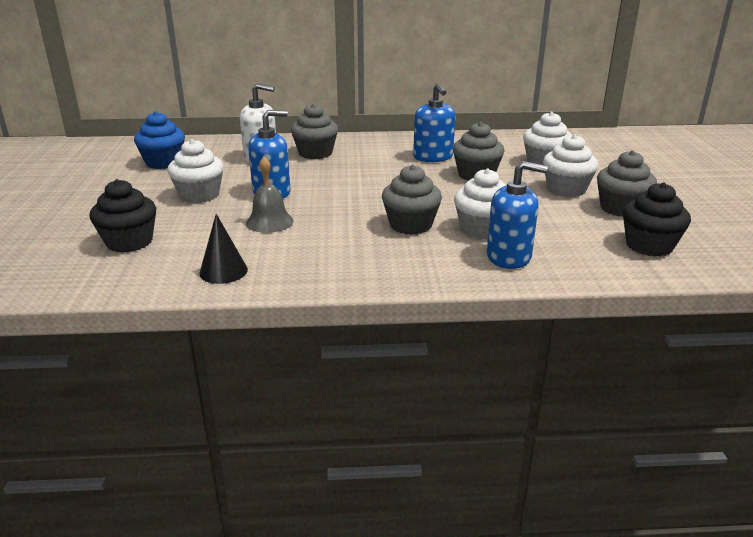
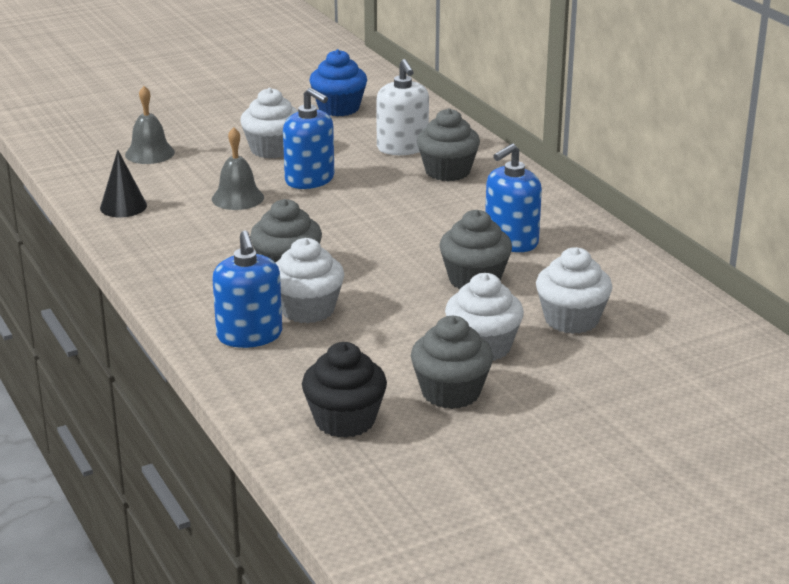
camera: 65 degrees right, 0 degrees up
black cupcake [90,179,156,253] -> grey bell [125,86,175,164]

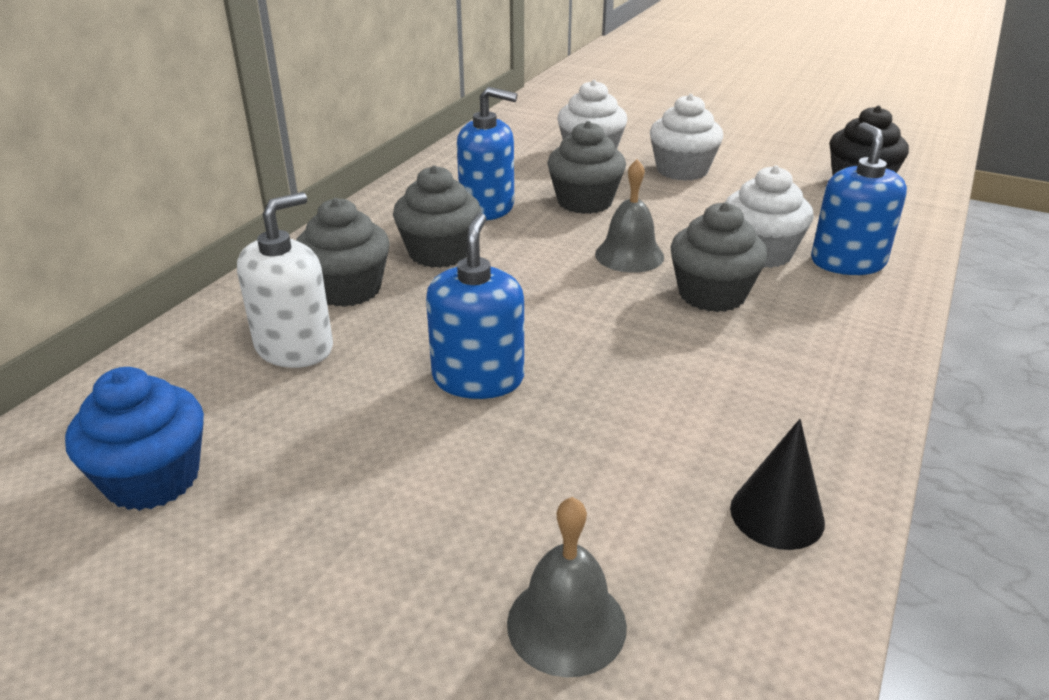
camera: 125 degrees left, 5 degrees up
grey bell [212,127,264,210] -> grey bell moved to [595,159,664,273]
blue soap dispenser [212,230,282,348] -> blue soap dispenser turned 45 degrees counterclockwise [811,122,907,275]
white cupcake [240,88,298,159] -> none
grey cupcake [411,316,493,409] -> grey cupcake moved to [393,165,481,268]

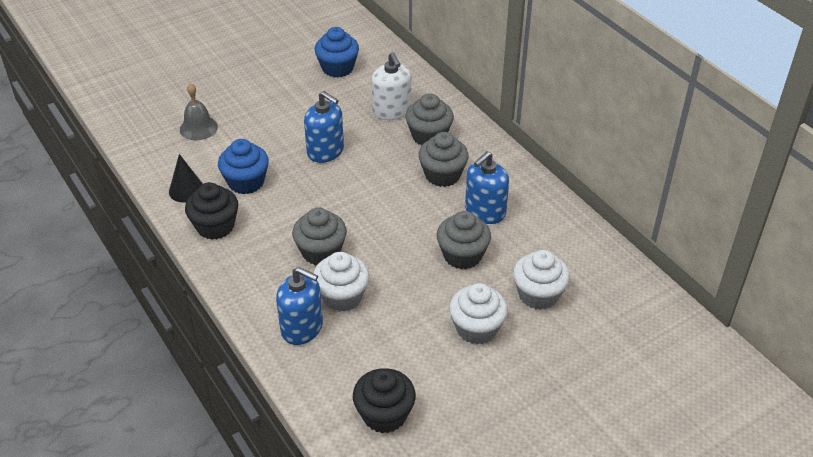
camera: 120 degrees right, 10 degrees up
grey bell [595,159,664,273] -> none
none -> black cupcake [185,182,239,240]
none -> blue cupcake [218,139,269,194]

